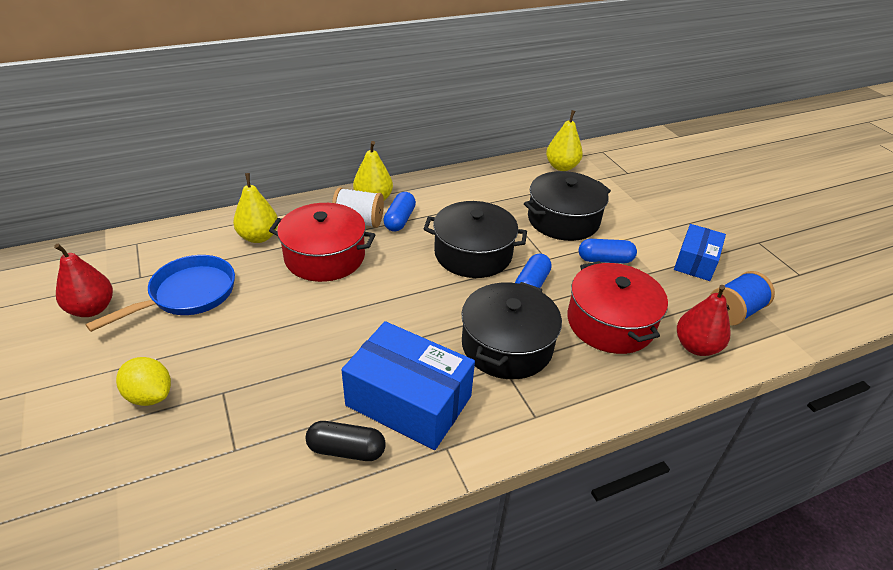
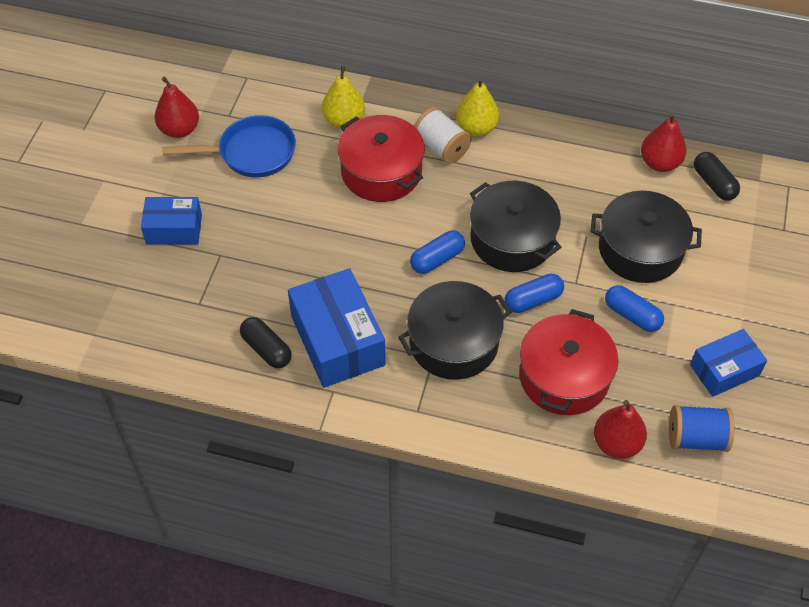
camera: 40 degrees right, 15 degrees up
yellow lemon [116,357,171,406] -> blue box [141,197,202,244]
blue capsule [383,192,416,232] -> blue capsule moved to [410,231,465,274]
yellow pear [546,110,583,171] -> black capsule [694,152,740,201]
none -> red pear [641,112,686,172]

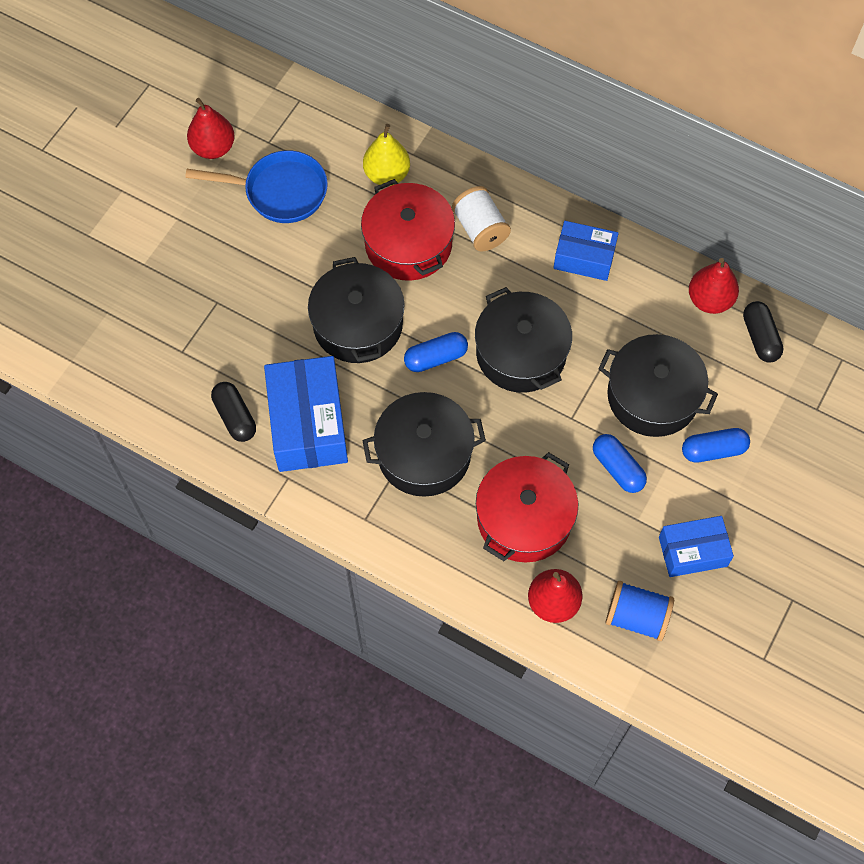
camera: 15 degrees right, 10 degrees up
blue box [141,197,202,244] -> blue box moved to [553,221,619,281]
yellow pear [456,77,499,136] -> none
blue capsule [505,274,564,313] -> blue capsule moved to [682,428,750,463]
none -> black pot [308,257,405,363]

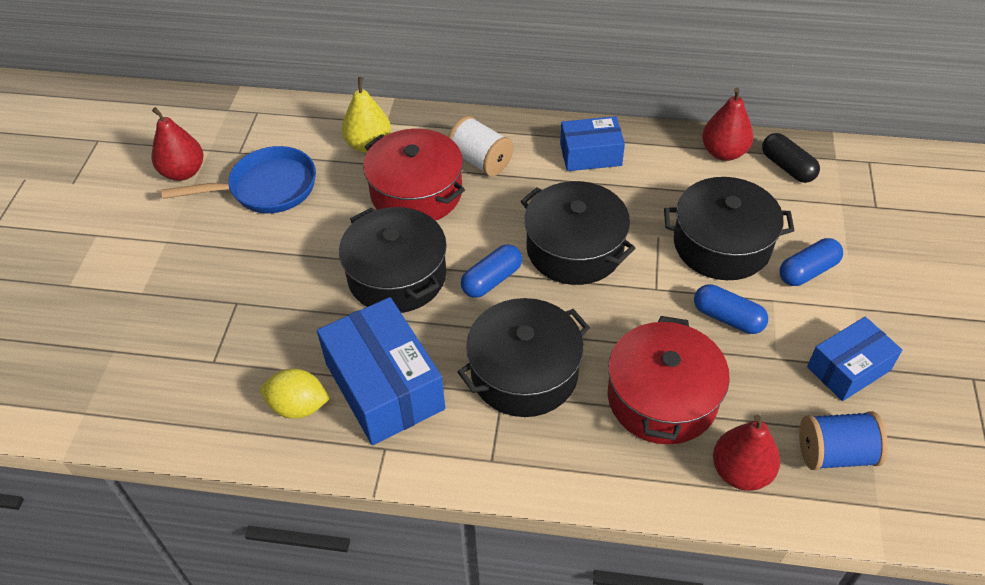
camera: 20 degrees left, 15 degrees down
black capsule [211,382,256,442] -> yellow lemon [260,369,330,419]

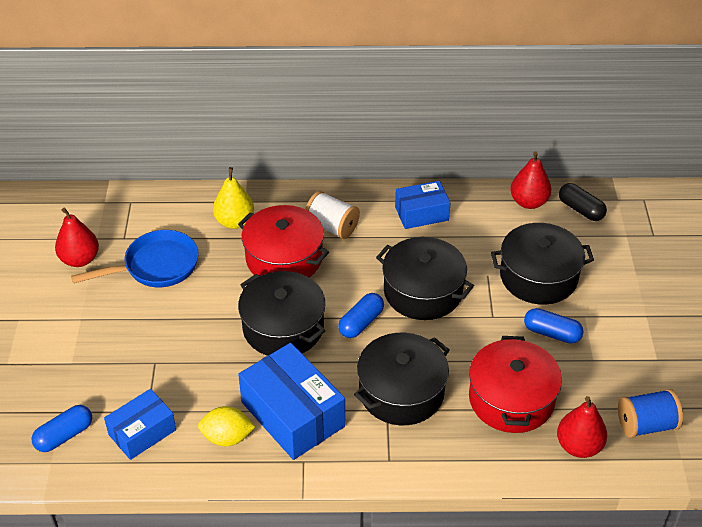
camera: 10 degrees left, 5 degrees down
blue capsule [780,238,843,286] -> blue capsule moved to [31,405,92,452]
blue box [807,317,902,401] -> blue box moved to [104,389,176,460]

